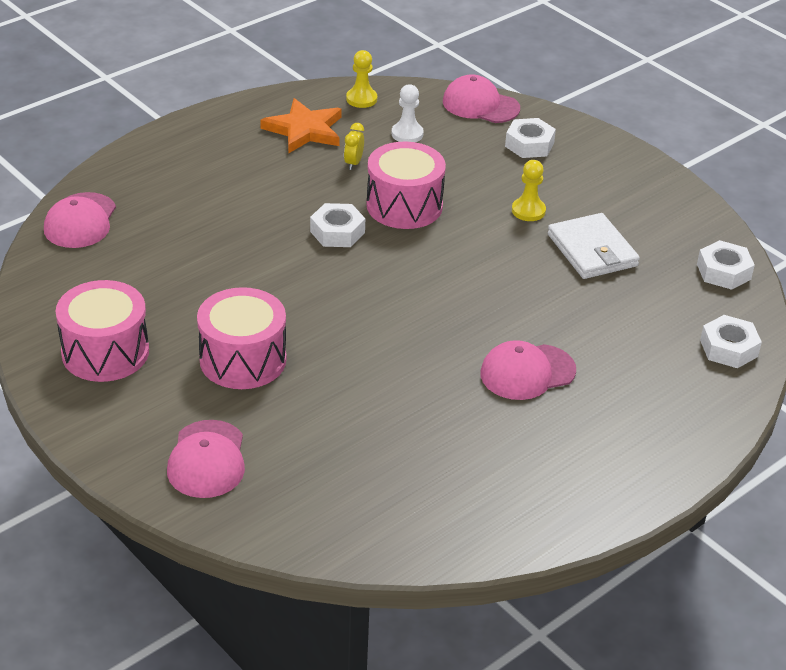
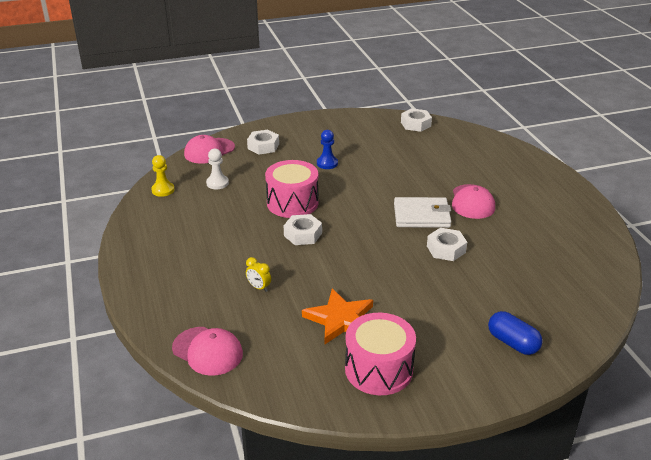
camera: 65 degrees left, 5 degrees down
pink cap [167,420,245,498] -> blue capsule [488,311,543,355]
pink drum [197,287,286,389] -> none
orange star [260,98,342,154] -> orange star moved to [302,288,373,344]
yellow clock [344,123,364,170] -> yellow clock moved to [246,257,271,292]
yellow pawn [512,160,546,221] -> blue pawn [317,130,338,169]
white wallet [548,213,640,279] -> white wallet moved to [394,197,451,228]
white nut [700,315,762,368] -> white nut moved to [427,228,467,261]

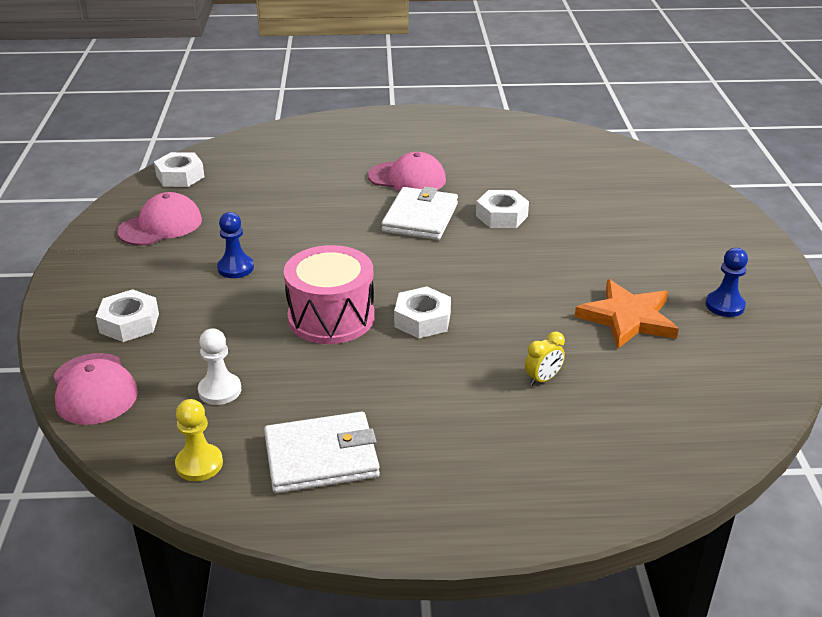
camera: 75 degrees left, 0 degrees up
pink cap [172,327,243,376] -> pink cap moved to [117,192,202,246]
pink drum [345,313,416,395] -> blue pawn [706,248,748,317]
blue capsule [488,311,543,355] -> none
none -> white wallet [264,412,380,494]

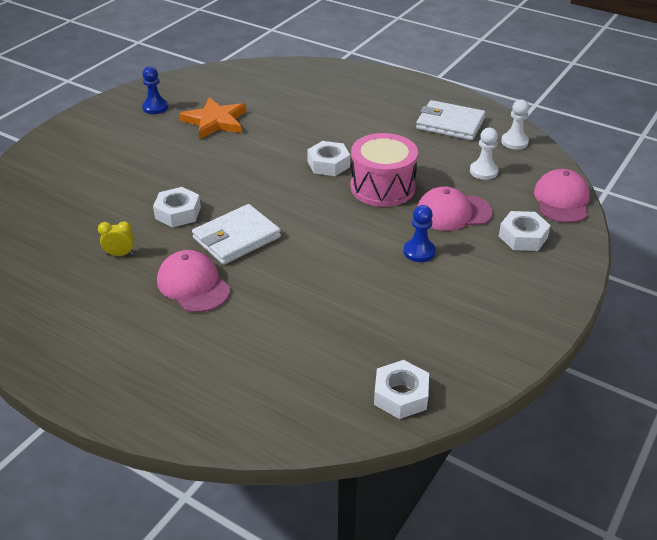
camera: 145 degrees left, 5 degrees up
pink cap [117,192,202,246] -> pink cap moved to [417,187,493,231]
yellow pawn [175,399,223,481] -> white pawn [501,99,529,150]
yellow clock [525,331,565,386] -> yellow clock moved to [98,221,134,256]

